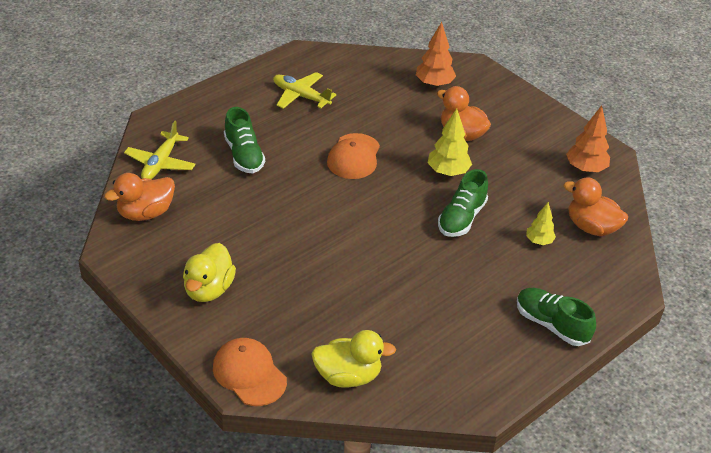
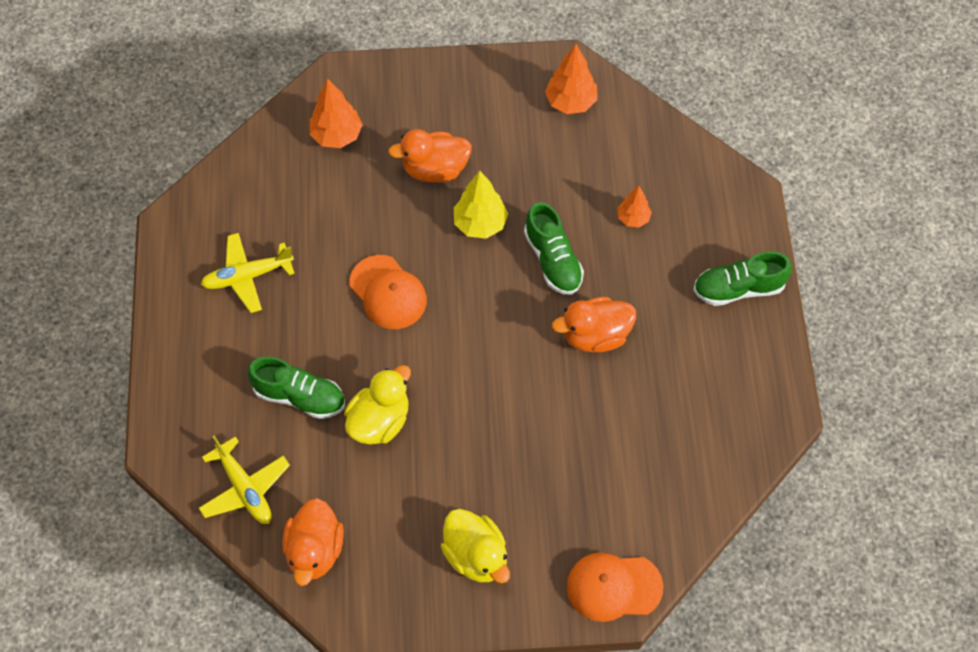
camera: 50 degrees left, 20 degrees up
yellow duck [312,330,396,388] -> yellow duck moved to [344,365,411,445]
yellow tree [526,202,556,245] -> orange tree [617,186,652,228]
orange duck [563,177,628,236] -> orange duck moved to [552,297,636,352]

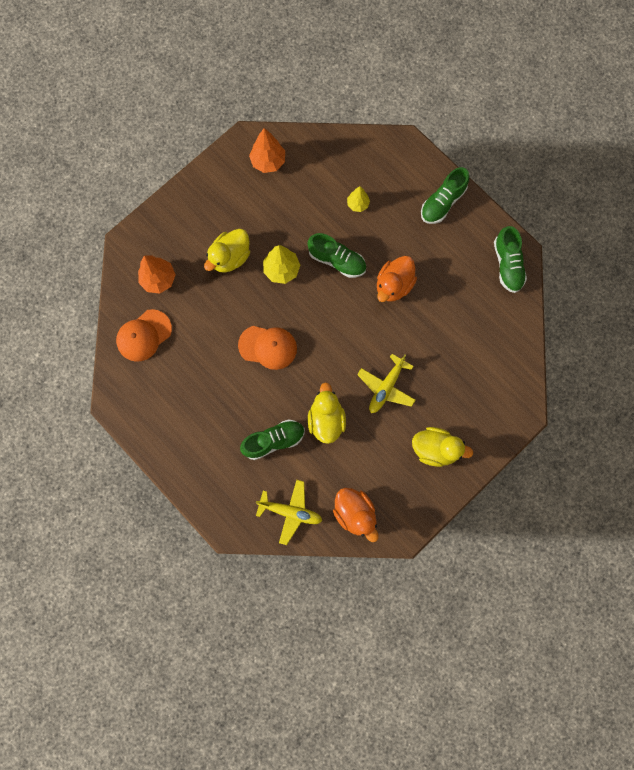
camera: 40 degrees left, 15 degrees up
yellow plane [200,233,295,313] -> yellow plane moved to [357,354,415,413]
orange duck [388,129,472,183] -> yellow duck [204,229,250,273]
orange cap [567,552,663,622] -> orange cap moved to [116,309,172,362]
orange tree [617,186,652,228] -> yellow tree [347,186,370,212]
none -> green shoe [494,226,527,293]

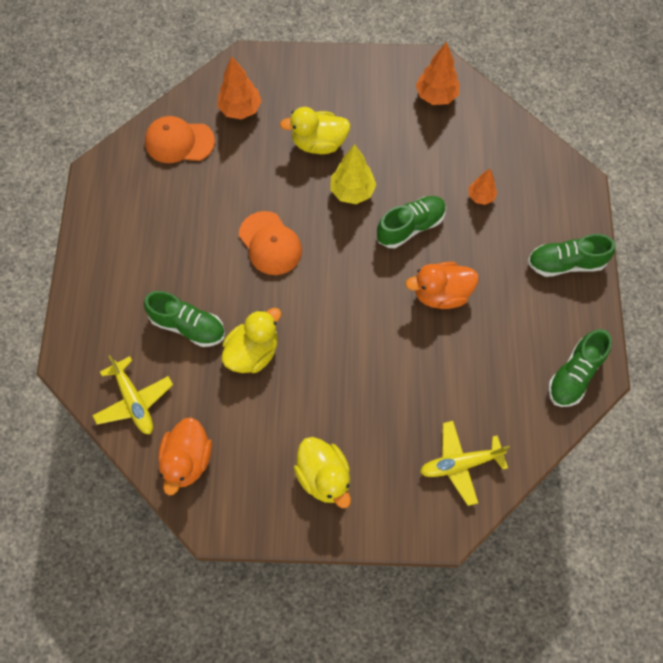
camera: 45 degrees right, 10 degrees down
green shoe [307,233,366,278] -> green shoe turned 105 degrees counterclockwise [377,196,446,248]
yellow tree [347,186,370,212] -> orange tree [469,169,497,205]
yellow plane [357,354,415,413] -> yellow plane moved to [420,421,510,506]

